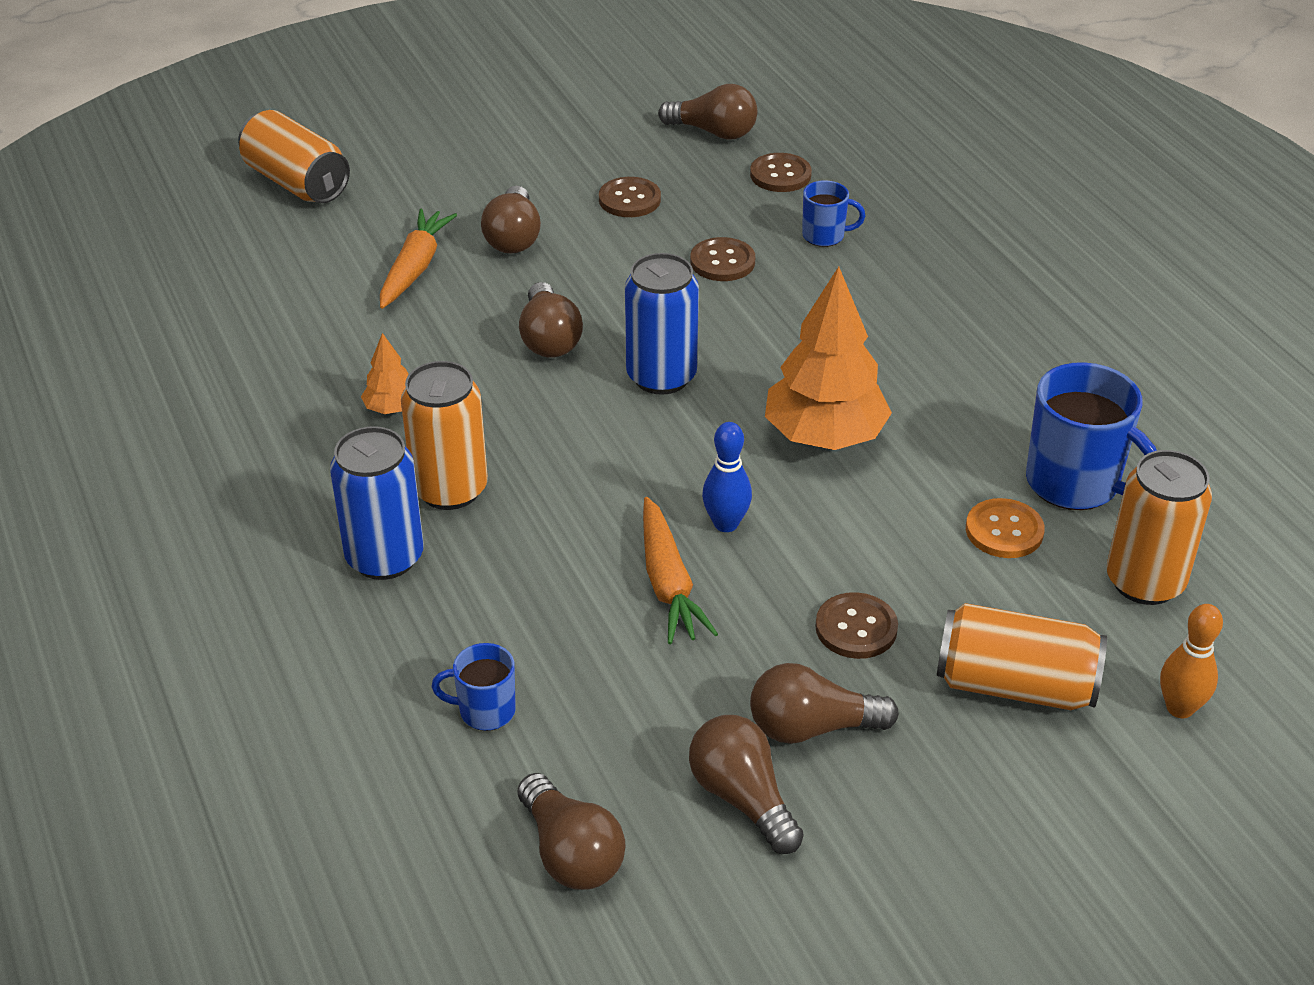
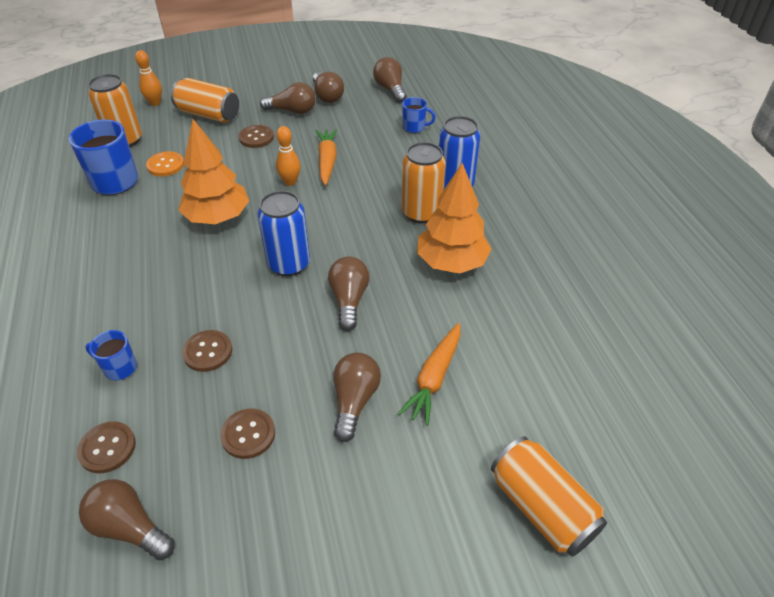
camera: 170 degrees left, 5 degrees up
orange tree [361,333,409,414] -> orange tree [417,163,492,274], size x2.14
blue bowling pin [702,422,752,532] -> orange bowling pin [276,126,301,186]

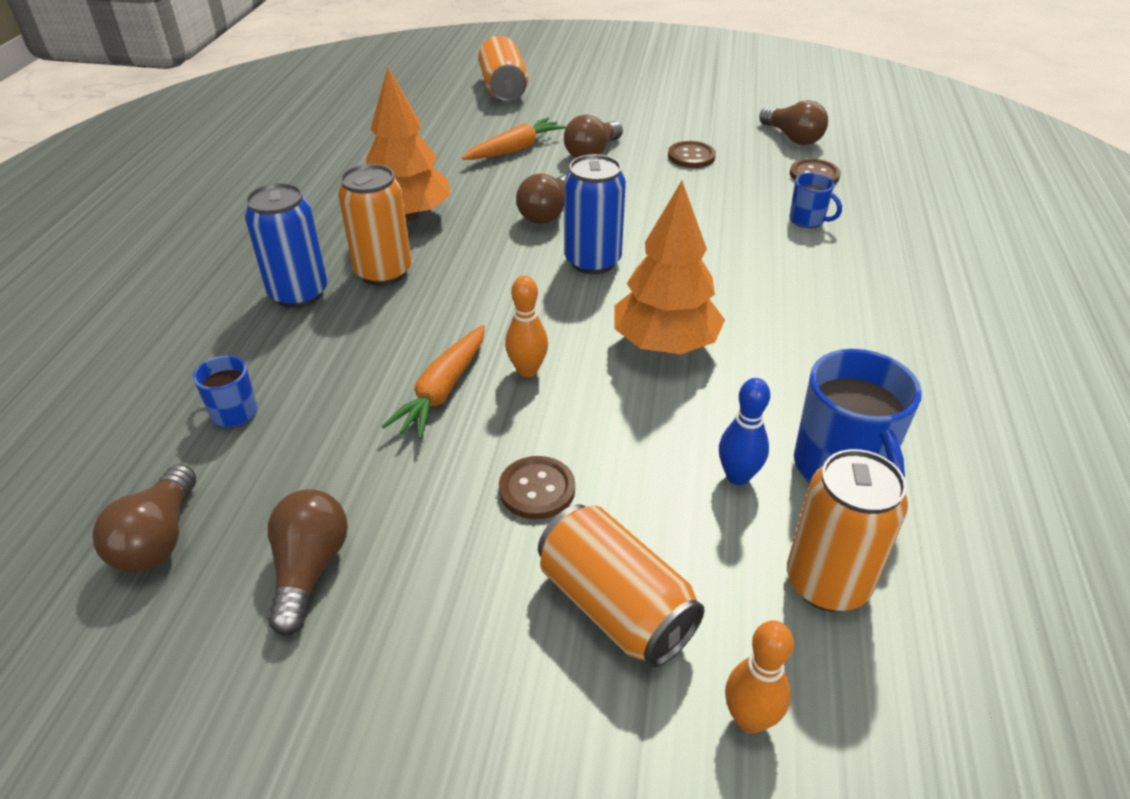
camera: 155 degrees left, 5 degrees down
orange button [146,151,184,176] -> blue bowling pin [719,378,770,485]
brown button [182,330,232,372] -> none
brown light bulb [260,82,315,114] -> none

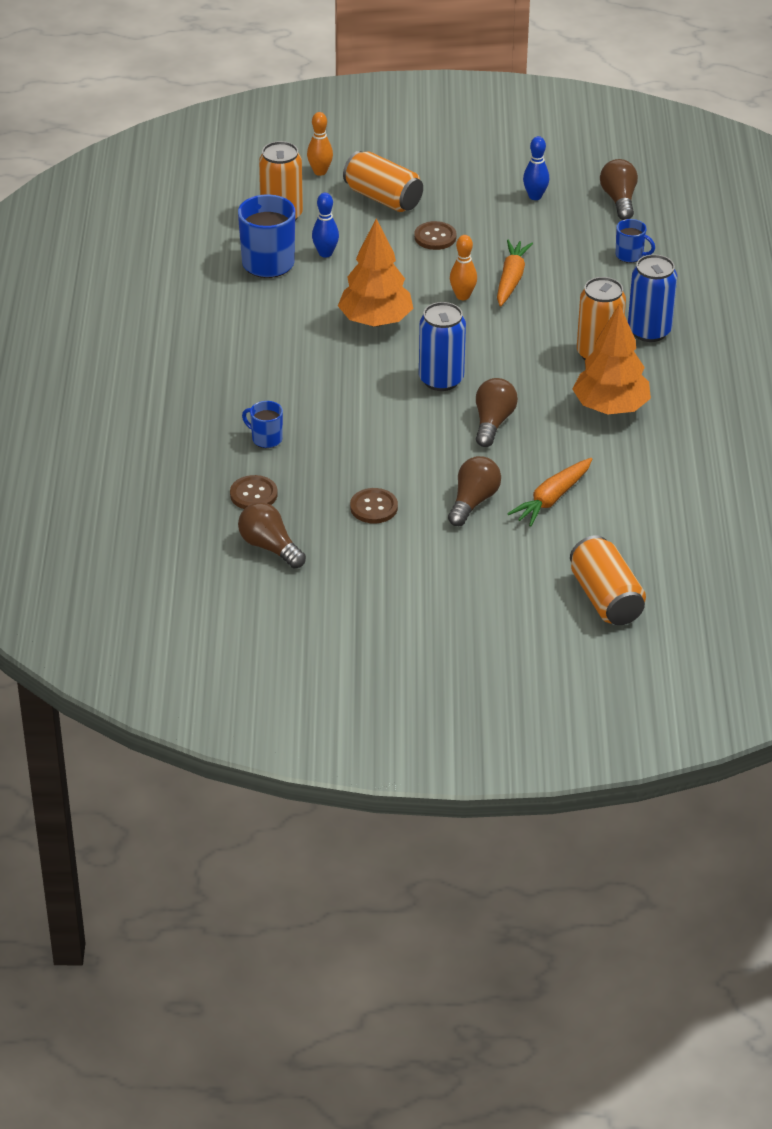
camera: 170 degrees right, 0 degrees up
brown light bulb [268,489,348,636] -> blue bowling pin [523,136,549,200]

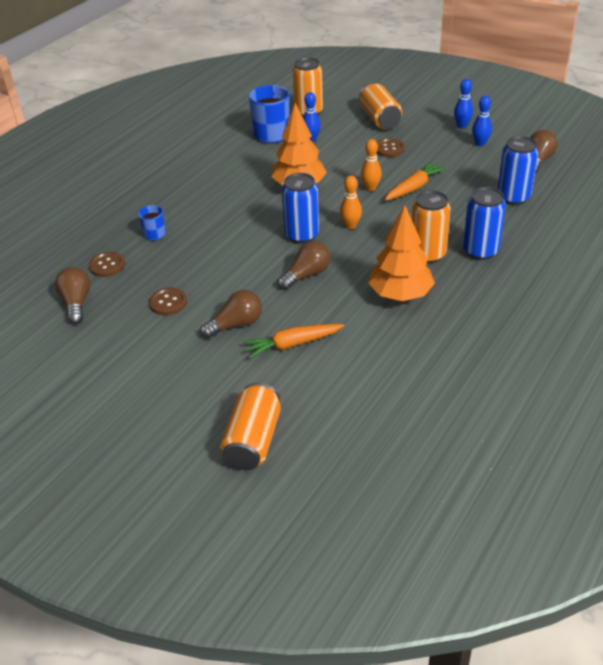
camera: 35 degrees right, 0 degrees up
orange bowling pin [307,112,333,176] -> orange bowling pin moved to [340,175,362,229]
blue mug [615,219,655,263] -> blue can [497,136,538,205]
none -> blue bowling pin [454,79,473,128]

